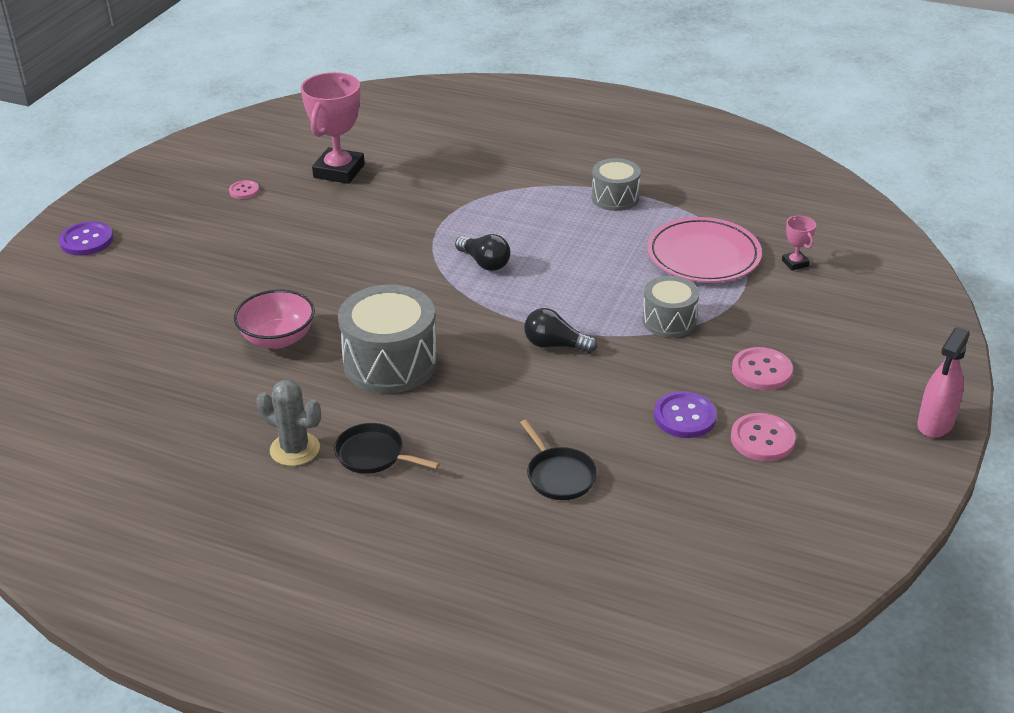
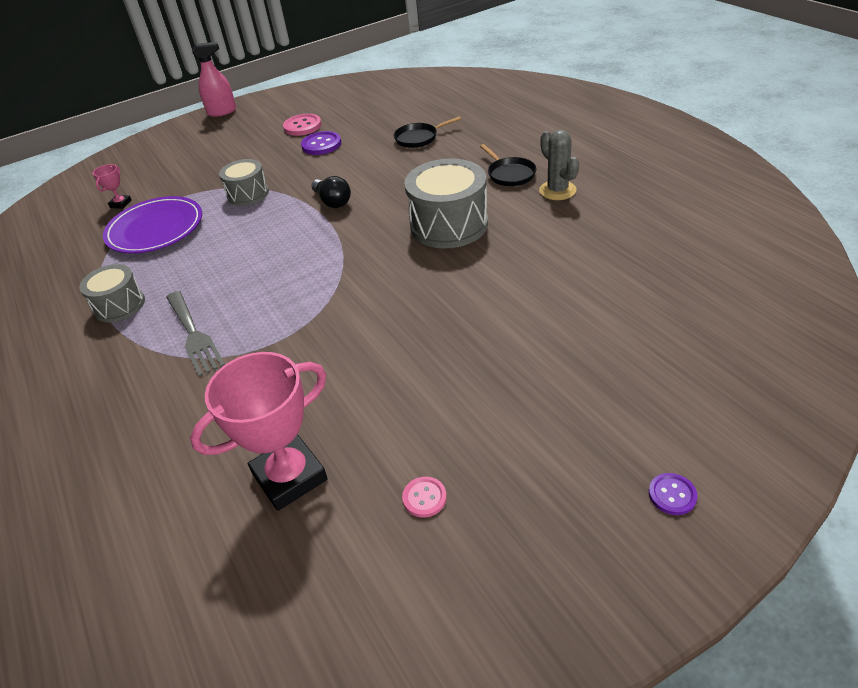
camera: 140 degrees left, 5 degrees up
purple button [59,221,113,256] -> purple button [649,473,698,515], size x0.60
pink bowl [234,290,315,349] -> none
black light bulb [455,234,511,271] -> none
black pan [520,420,597,500] -> black pan turned 120 degrees counterclockwise [394,116,461,148]
pink plate [647,217,762,283] -> purple plate [103,196,202,254]
pink button [732,347,793,390] -> none
none -> grey fork [166,291,225,377]

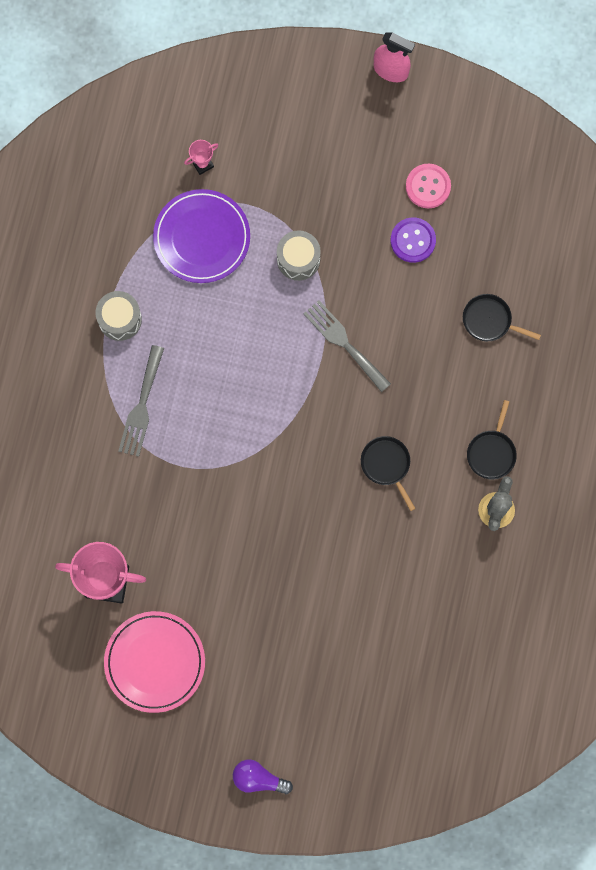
camera: 40 degrees right, 35 degrees up
black light bulb [311,176,351,208] -> grey fork [303,300,391,392]
pink button [402,477,447,517] -> pink plate [104,611,205,713]
grey drum [404,158,488,248] -> black pan [361,436,416,511]
purple button [649,473,698,515] -> purple light bulb [233,759,293,794]

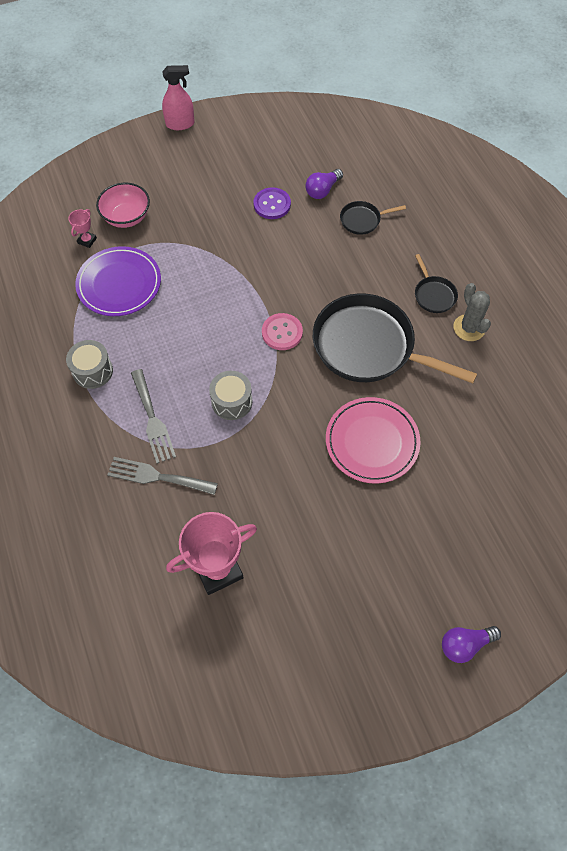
camera: 35 degrees left, 15 degrees down
pink plate [104,611,205,713] -> pink plate moved to [326,397,421,484]
grey drum [277,230,321,281] -> grey drum moved to [209,371,252,420]
grey fork [303,300,391,392] -> grey fork moved to [107,457,218,495]
black pan [361,436,416,511] -> black pan [313,293,477,384], size x2.28
pink button [406,164,451,208] -> pink button moved to [262,313,303,350]
none -> pink bowl [96,183,150,228]
none -> purple light bulb [306,169,343,199]

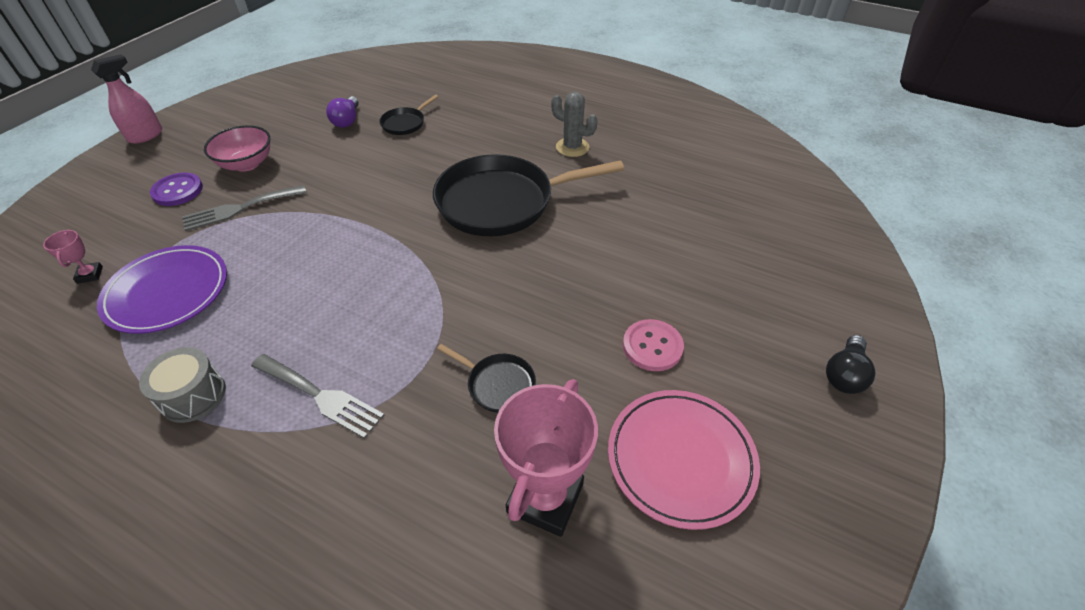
camera: 40 degrees left, 15 degrees down
pink bowl [96,183,150,228] -> pink bowl moved to [204,125,270,172]
grey fork [107,457,218,495] -> grey fork moved to [182,185,307,231]
grey drum [209,371,252,420] -> none
purple button [253,187,291,219] -> purple button moved to [150,173,203,206]
pink button [262,313,303,350] -> pink button moved to [623,319,684,371]
pink plate [326,397,421,484] -> pink plate moved to [608,390,760,530]
black pan [415,254,458,313] -> black pan moved to [437,344,536,413]
purple light bulb [442,626,501,663] -> black light bulb [826,335,876,394]

